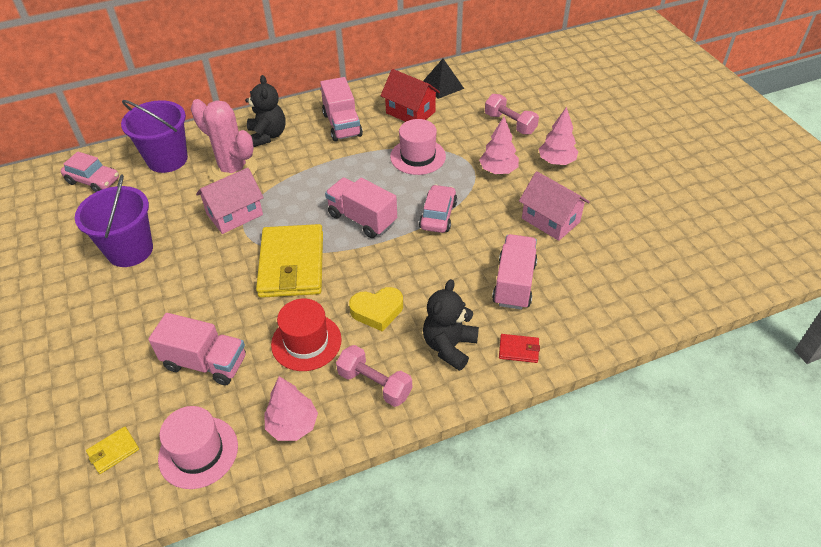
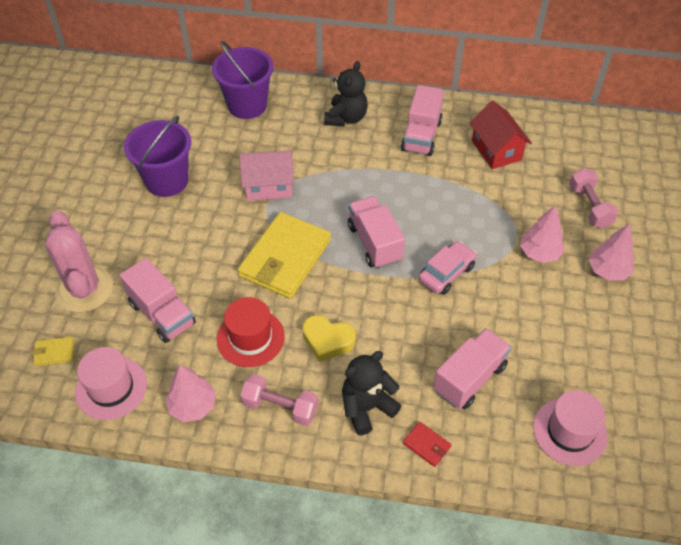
camera: 30 degrees right, 5 degrees up
pink car [61,151,119,192] -> none
pink cactus [190,99,258,182] -> pink cactus moved to [45,211,113,312]
pink dumbbell [336,345,412,407] -> pink dumbbell turned 45 degrees counterclockwise [240,374,318,426]
pink hat [390,119,446,175] -> pink hat moved to [533,390,608,466]
black pyramid [423,59,464,99] -> none
pink house [519,171,590,241] -> none

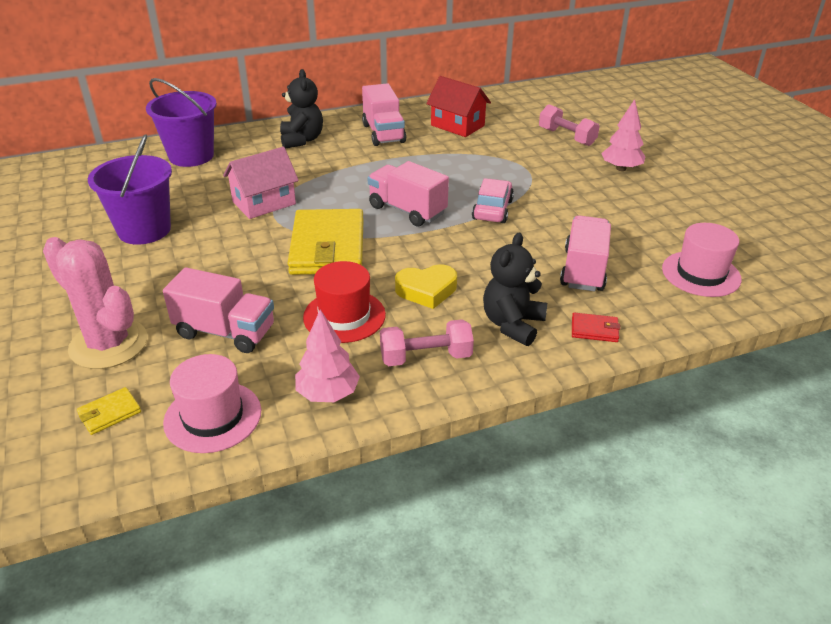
camera: 30 degrees left, 15 degrees down
pink tree [520,205,565,263] -> none

